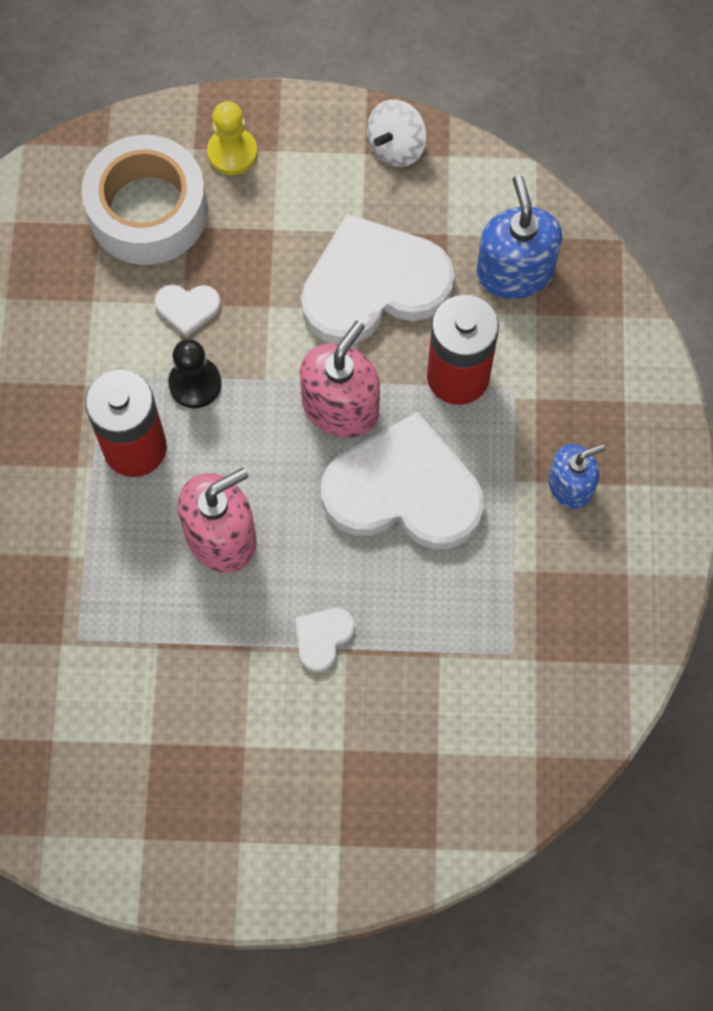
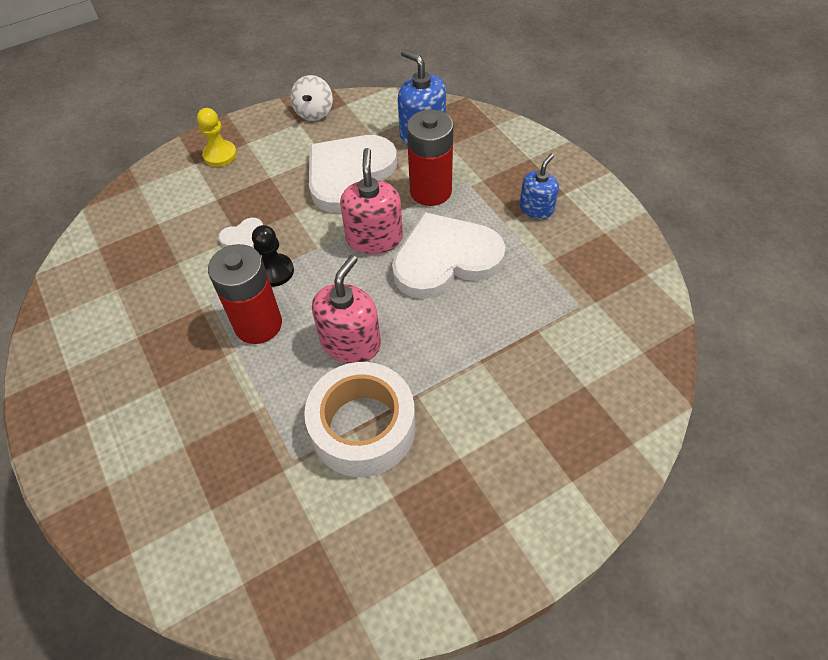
camera: 30 degrees left, 15 degrees down
white tape [81,135,208,265] -> white tape moved to [304,362,416,477]
white heart [295,608,355,672] -> none

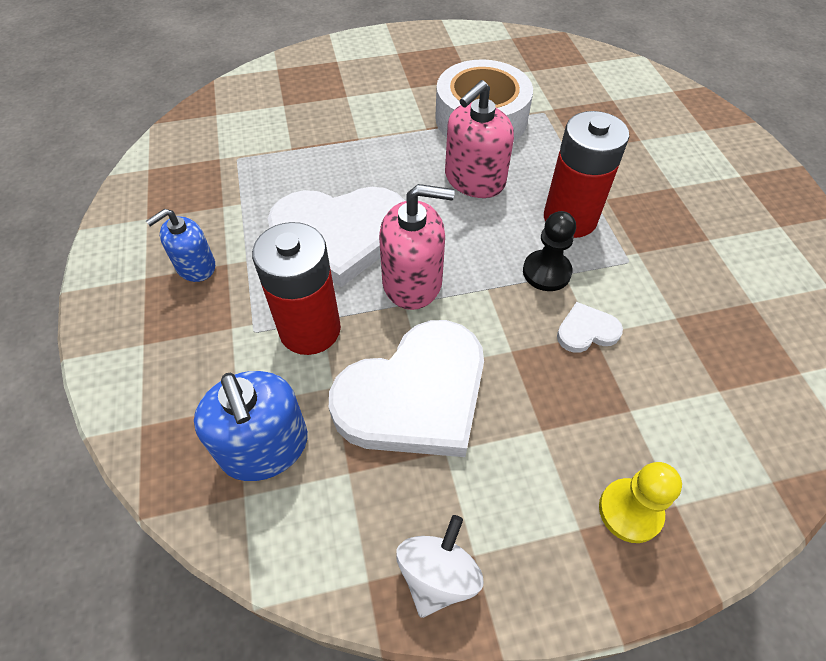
camera: 165 degrees left, 0 degrees up
pink soap dispenser [340,148,403,254] -> pink soap dispenser turned 105 degrees counterclockwise [379,184,455,310]

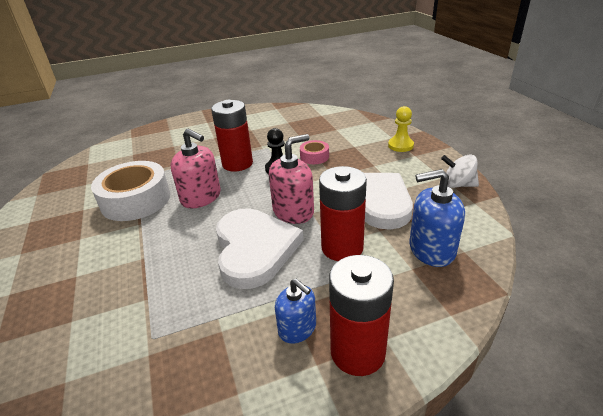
camera: 95 degrees left, 20 degrees down
blue soap dispenser [194,371,308,481] -> blue soap dispenser turned 150 degrees counterclockwise [410,169,465,267]
pink soap dispenser [379,184,455,310] -> pink soap dispenser turned 60 degrees clockwise [269,134,314,224]
white heart [557,302,623,353] -> pink tape [300,140,329,164]
none -> red battery [329,255,394,376]

